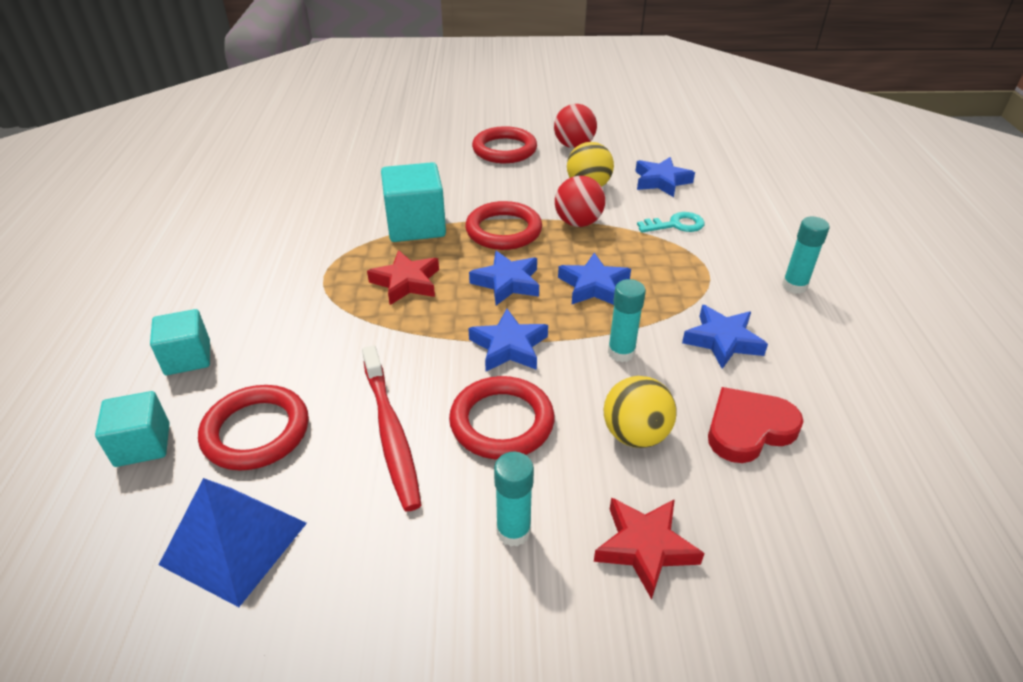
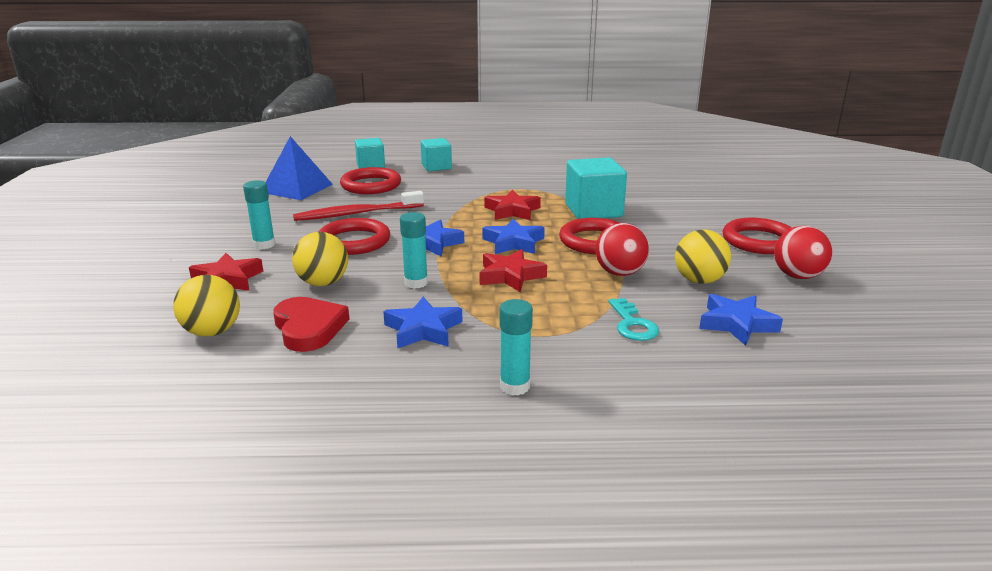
camera: 90 degrees right, 15 degrees down
blue star [558,253,631,305] -> red star [480,249,547,292]
none -> yellow ball [173,275,240,336]

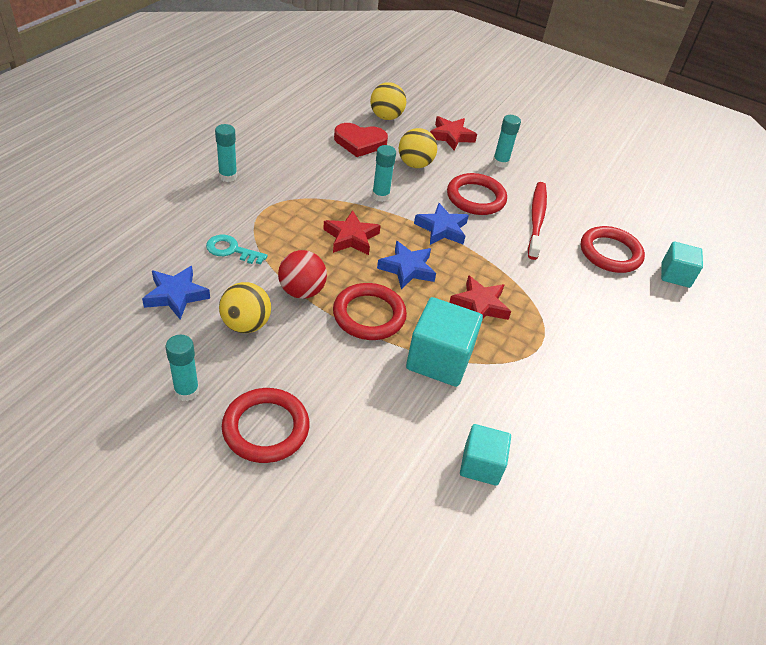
camera: 115 degrees right, 20 degrees up
blue pyramid [266,136,333,200] -> none
blue star [383,297,463,349] -> none
turquoise cube [421,138,452,171] -> turquoise cube moved to [460,424,511,486]
red ball [774,226,832,279] -> turquoise glue stick [166,335,199,401]

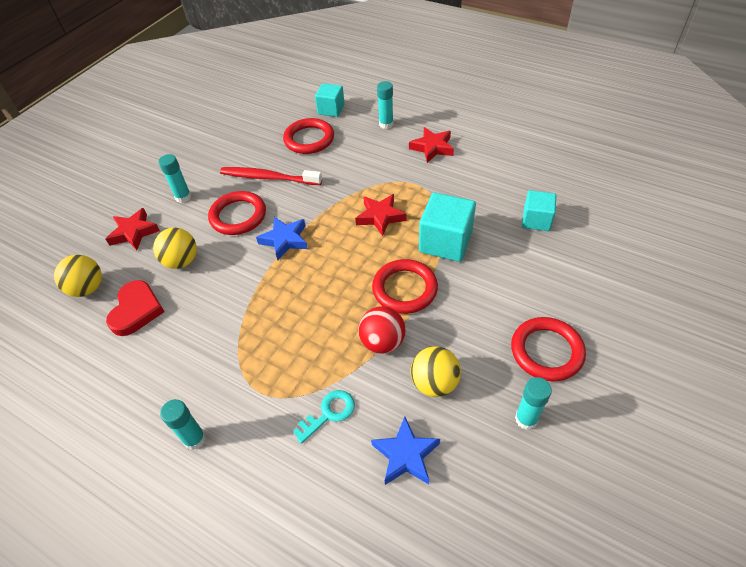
camera: 80 degrees left, 5 degrees up
turquoise key [206,235,267,265] -> turquoise key turned 150 degrees counterclockwise [293,390,355,444]
red star [323,210,381,255] -> red star moved to [409,127,454,163]
turquoise glue stick [372,145,396,202] -> turquoise glue stick moved to [377,81,393,129]
blue star [377,241,436,289] -> none

